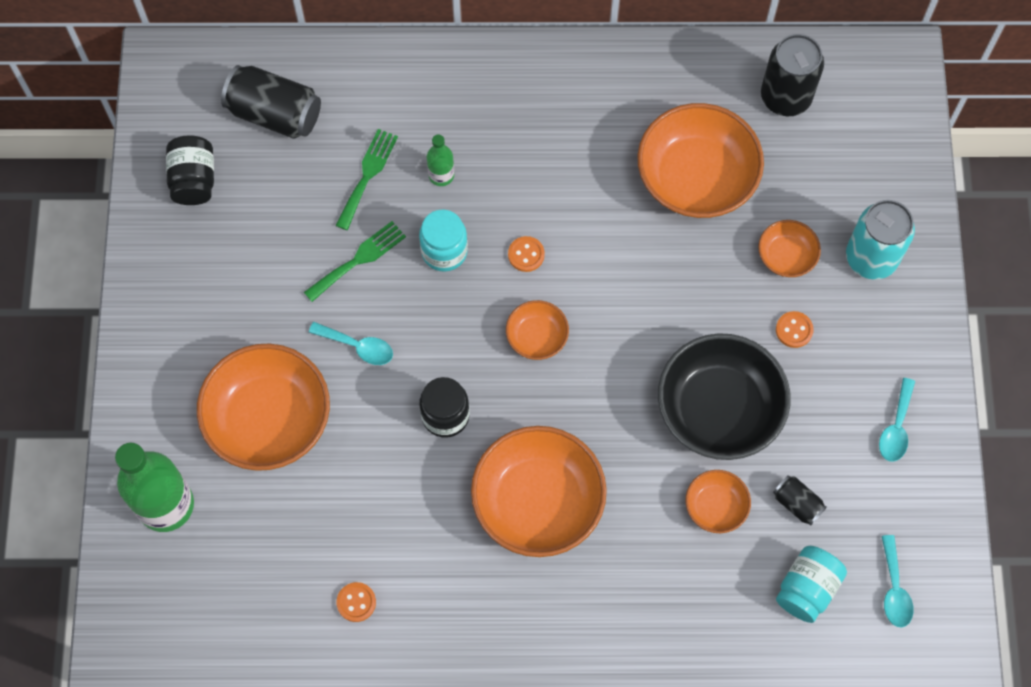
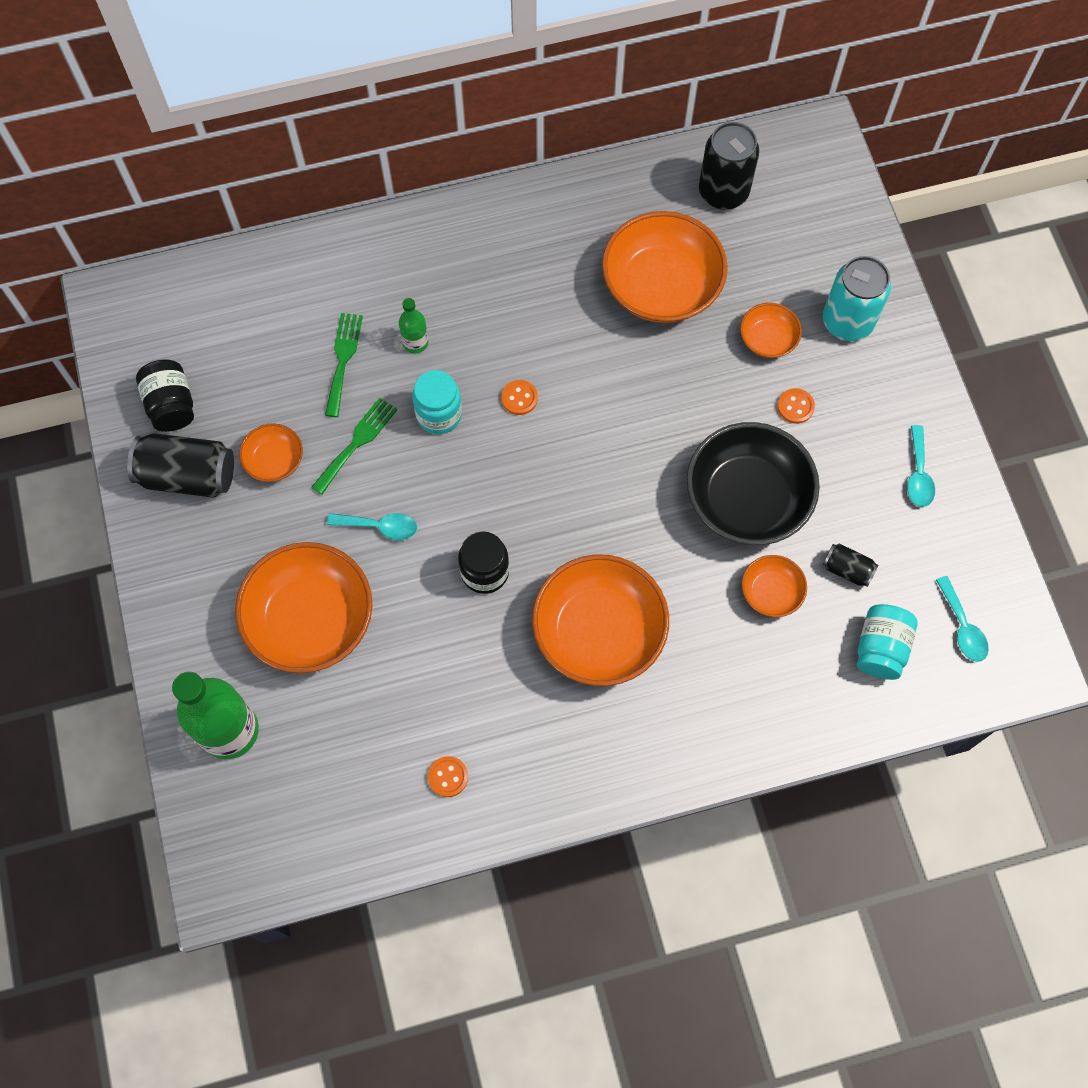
camera: 15 degrees left, 0 degrees up
black can [221,65,321,139] -> black can moved to [127,433,234,498]
orange bowl [506,300,569,360] -> orange bowl moved to [239,423,303,482]

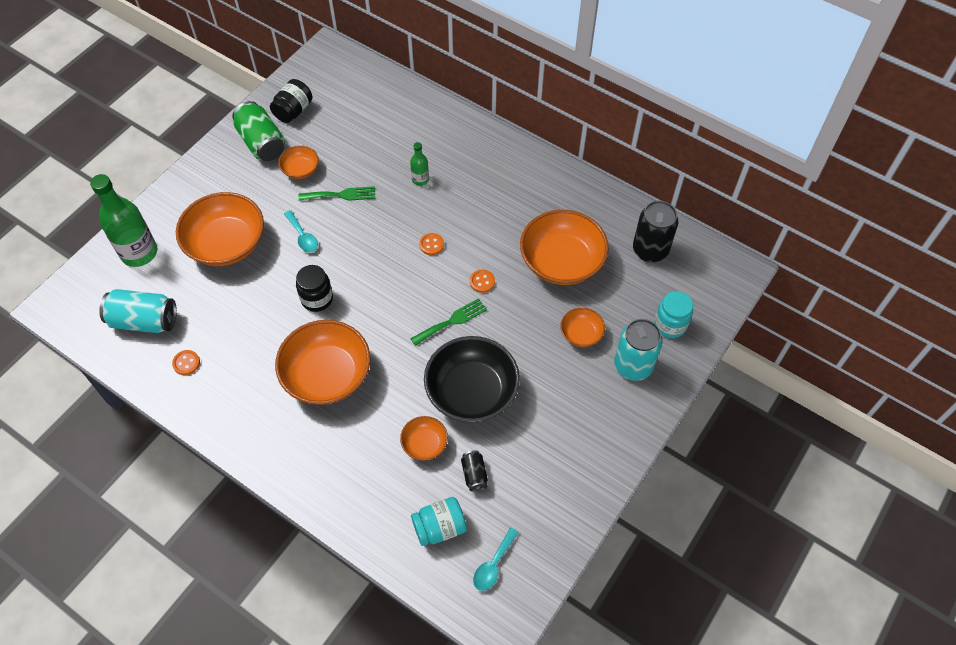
camera: 50 degrees right, 10 degrees down
black can [127,433,234,498] -> green can [232,101,285,161]
green fork [325,313,363,417] -> green fork moved to [410,298,487,346]
turquoise jar [412,370,462,434] -> turquoise jar moved to [654,291,693,338]
orange button [777,388,815,424] -> orange button moved to [470,270,495,293]
turquoise spoon [907,425,935,507] -> none
none -> turquoise can [99,289,177,333]

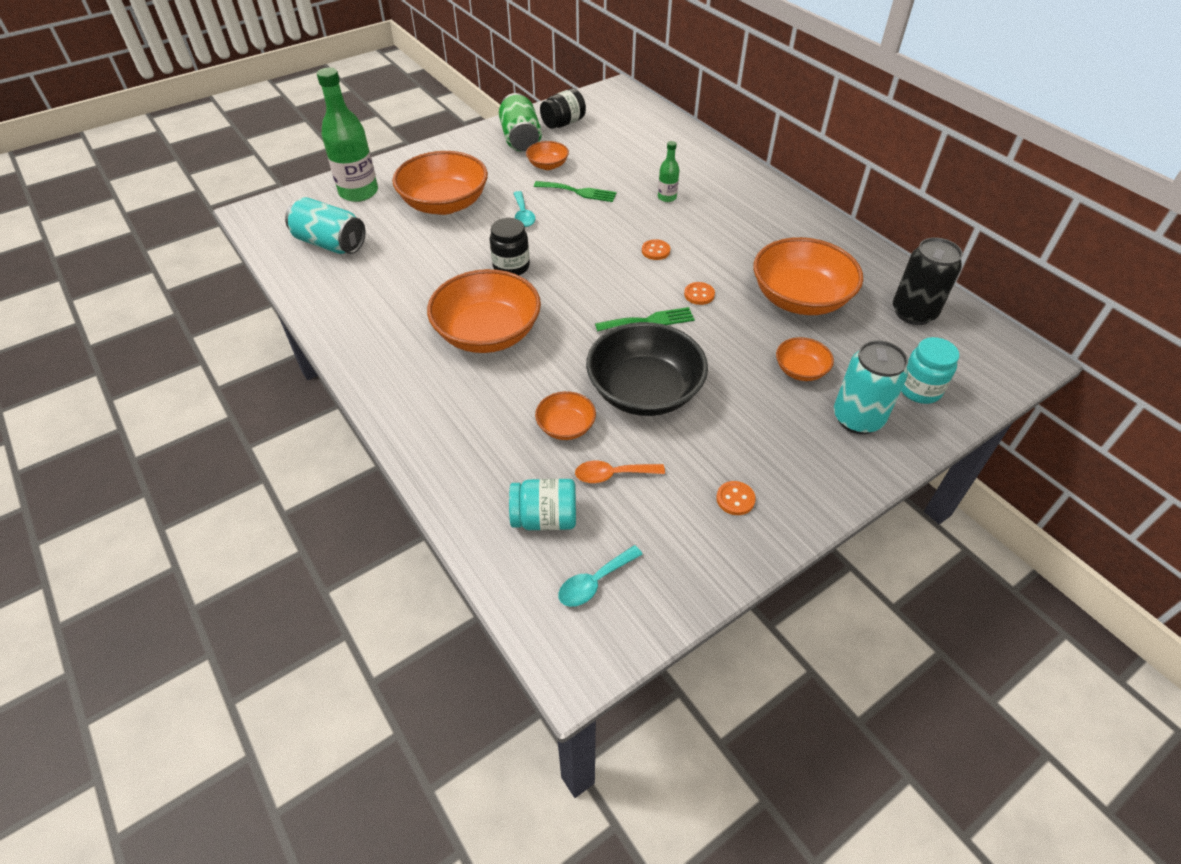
camera: 20 degrees right, 10 degrees down
orange button [172,350,200,375] -> orange button moved to [716,481,756,515]
black can [461,450,488,492] -> orange spoon [575,461,665,483]

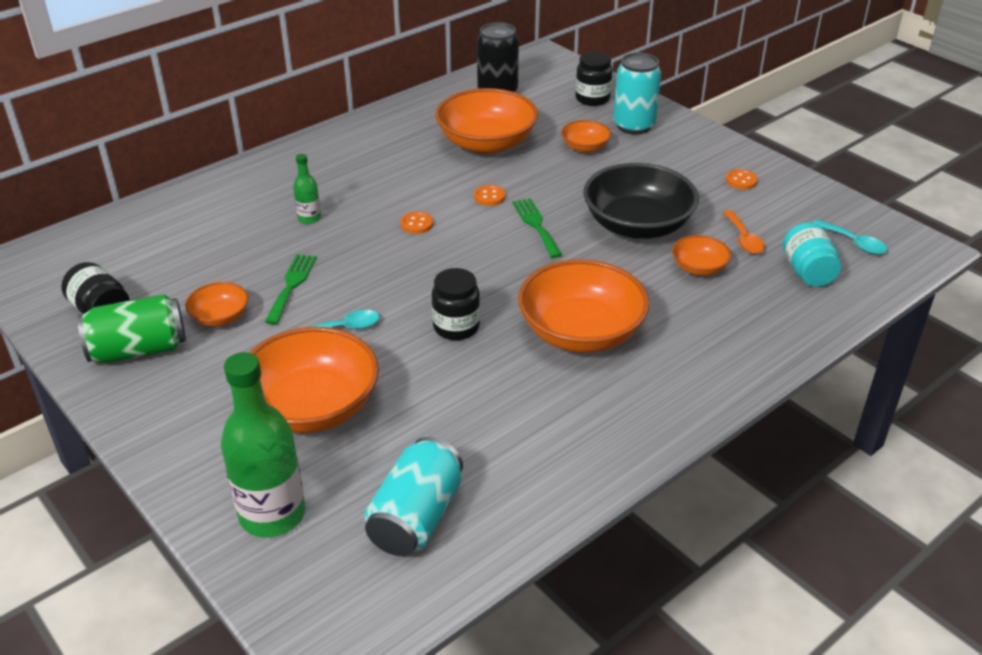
camera: 95 degrees left, 10 degrees down
turquoise jar [901,337,959,404] -> black jar [576,51,612,106]

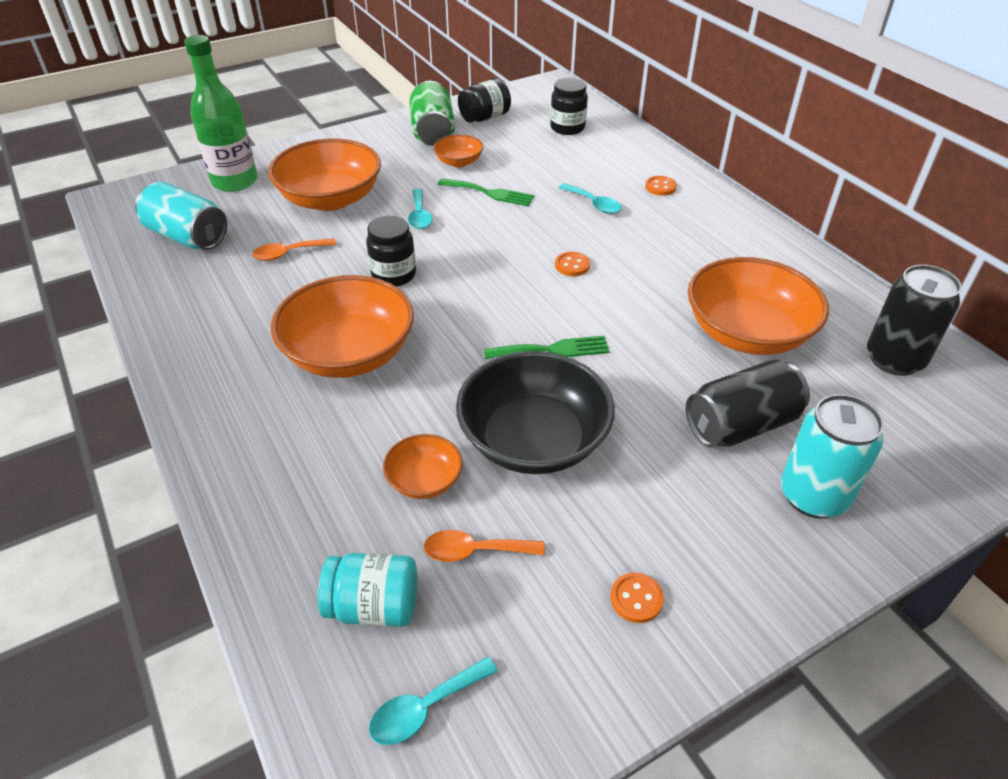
camera: 100 degrees right, 5 degrees up
green bottle [293,154,321,224] -> turquoise spoon [559,183,622,214]
orange button [474,185,505,206] -> orange button moved to [645,176,677,196]
orange bowl [561,120,611,153] -> black can [686,359,810,448]
black jar [576,51,612,106] -> black jar moved to [550,78,588,135]
none -> orange spoon [252,238,336,261]

